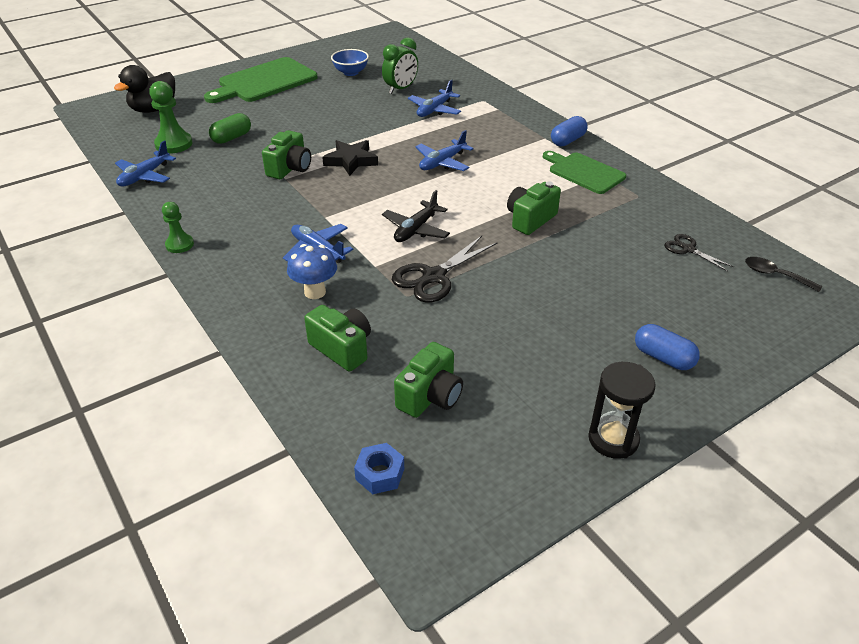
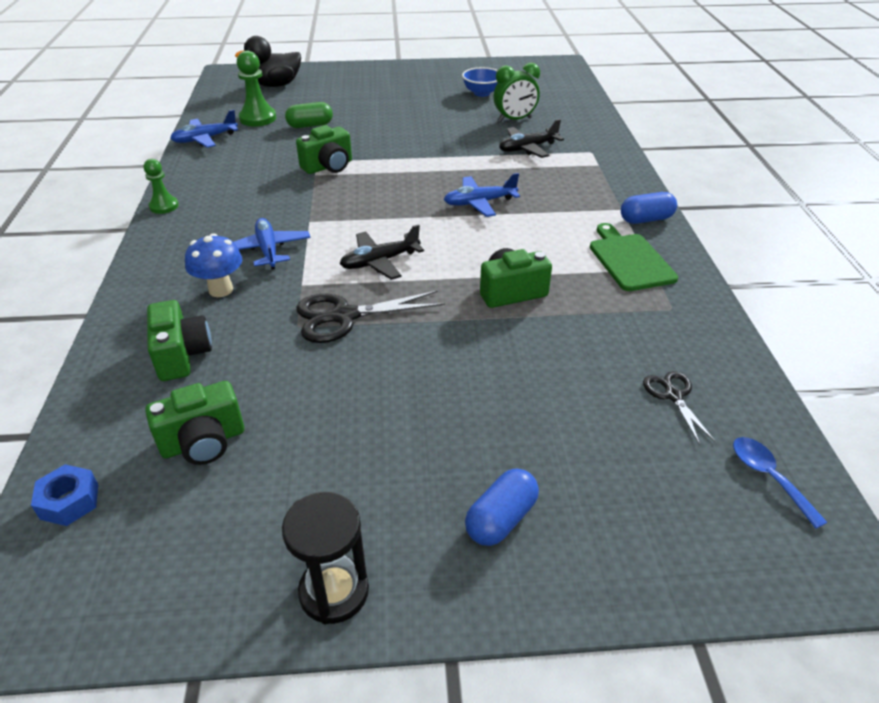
camera: 30 degrees right, 0 degrees up
green cutting board [204,57,318,103] -> none
black star [322,140,378,176] -> none
blue plane [408,79,461,117] -> black plane [499,119,564,158]
blue capsule [635,324,700,370] -> blue capsule turned 60 degrees clockwise [465,468,539,546]
black spoon [745,257,822,292] -> blue spoon [733,437,828,529]

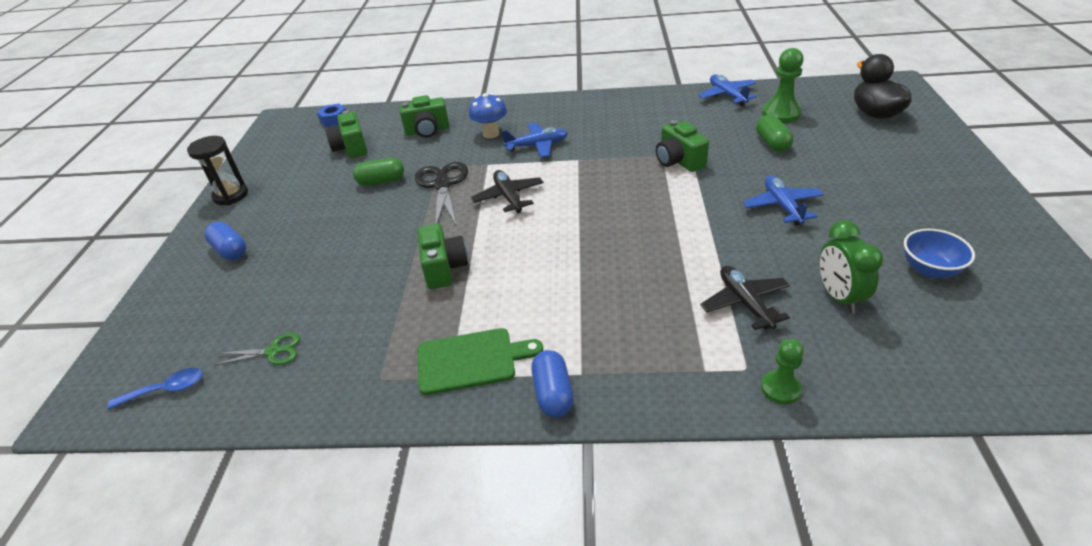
camera: 100 degrees right, 0 degrees up
green pawn [144,159,179,214] -> green pawn moved to [761,339,804,404]
blue plane [444,173,520,217] -> blue plane moved to [743,175,824,225]
black scissors [643,371,716,445] -> green scissors [215,333,300,365]
none -> green capsule [353,158,404,186]

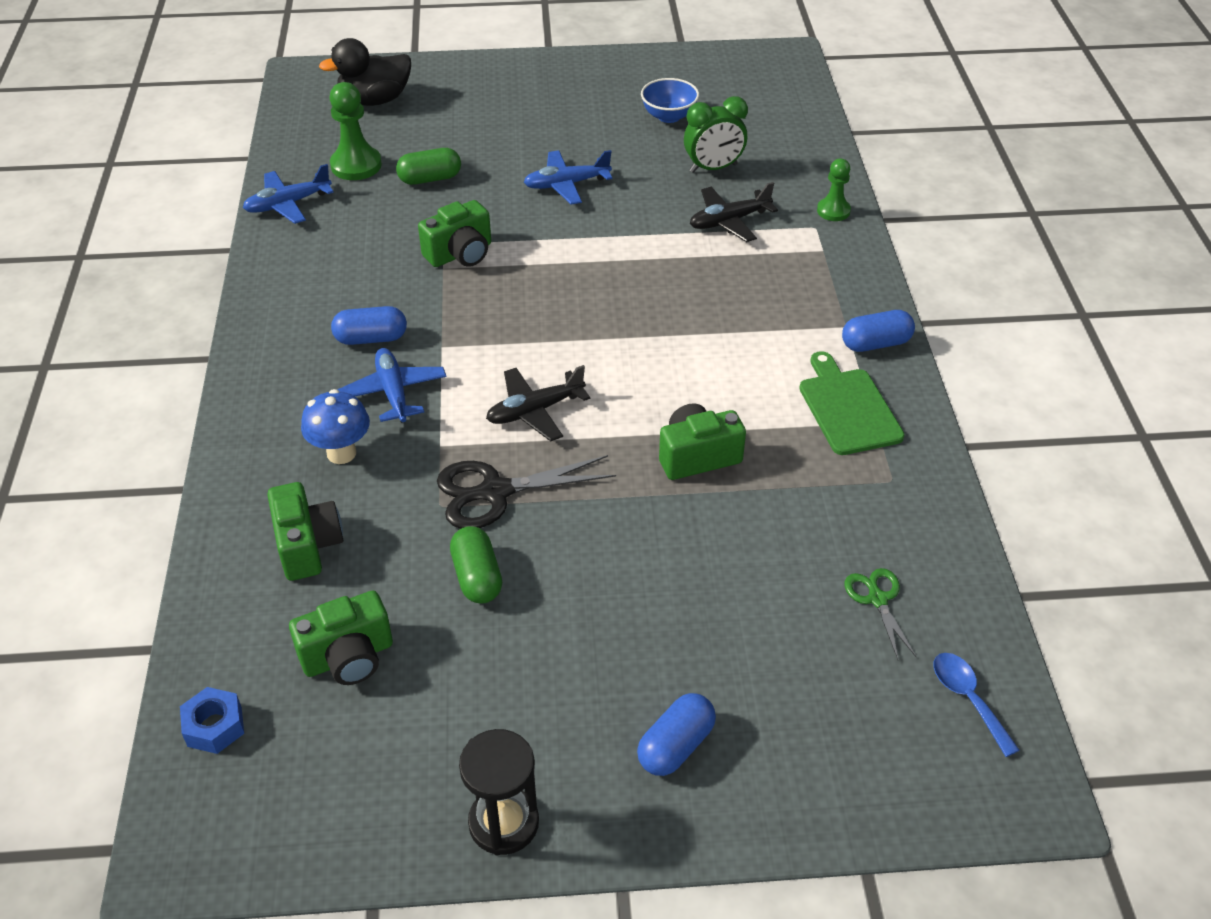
camera: 100 degrees left, 5 degrees up
none -> blue capsule [331,306,407,345]

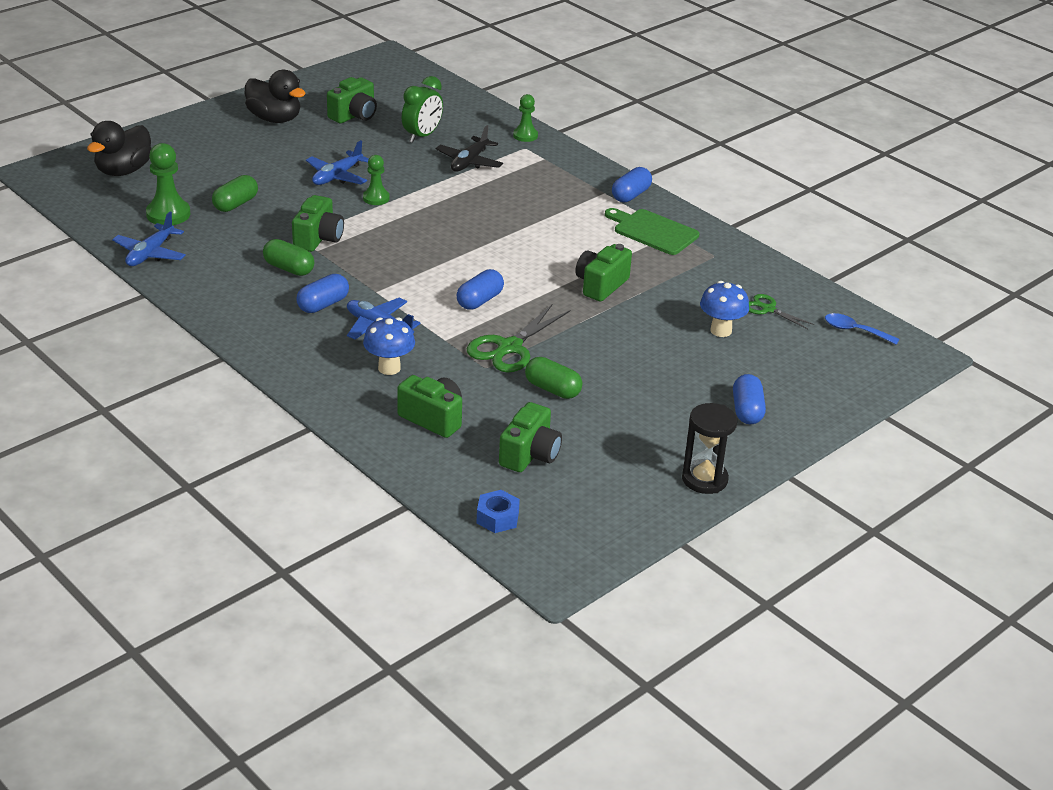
camera: 40 degrees left, 10 degrees down
black scissors [437,455,616,529] -> green scissors [467,304,570,373]
black plane [486,365,590,441] -> blue capsule [457,269,504,310]
blue bowl [641,78,699,123] -> green camera [327,77,377,123]
none -> black duck [245,70,306,123]
none -> green capsule [263,239,314,276]
none -> green pawn [363,155,390,205]
none -> blue mushroom [700,281,749,337]

